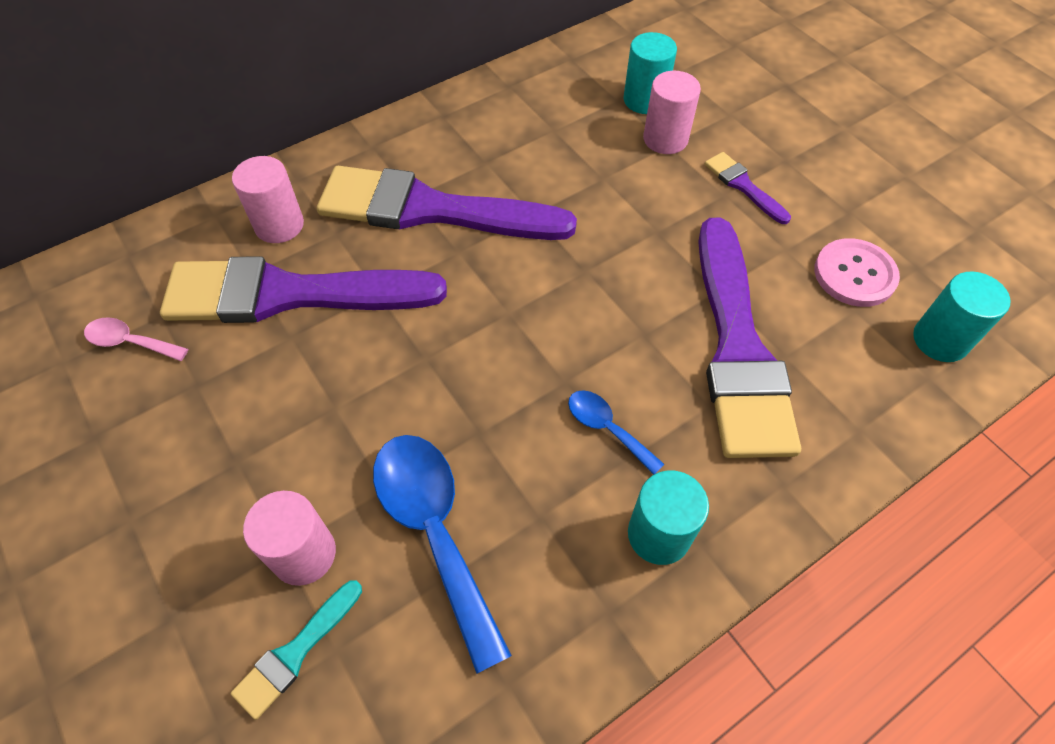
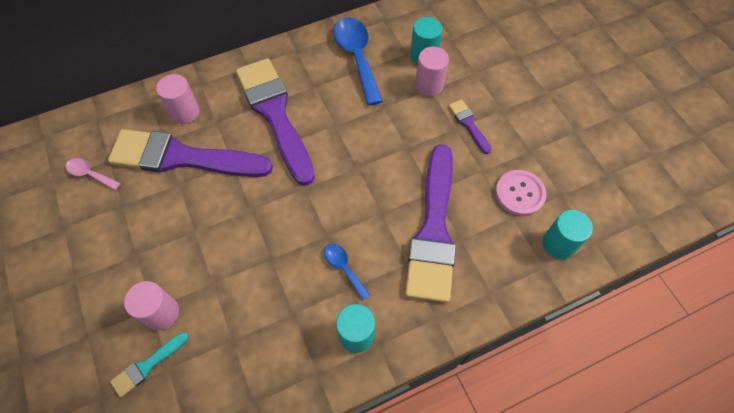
camera: 10 degrees right, 5 degrees up
purple brush [317,166,577,240] -> purple brush turned 45 degrees clockwise [236,58,315,186]
blue spoon [373,435,512,674] -> blue spoon moved to [334,17,383,105]

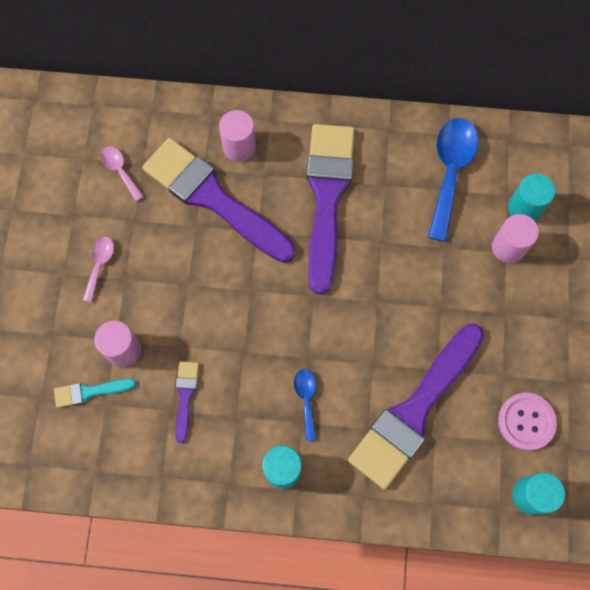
camera: 30 degrees right, 10 degrees up
purple brush [449,100,492,154] -> purple brush moved to [175,361,199,443]
none -> pink spoon [83,237,114,302]

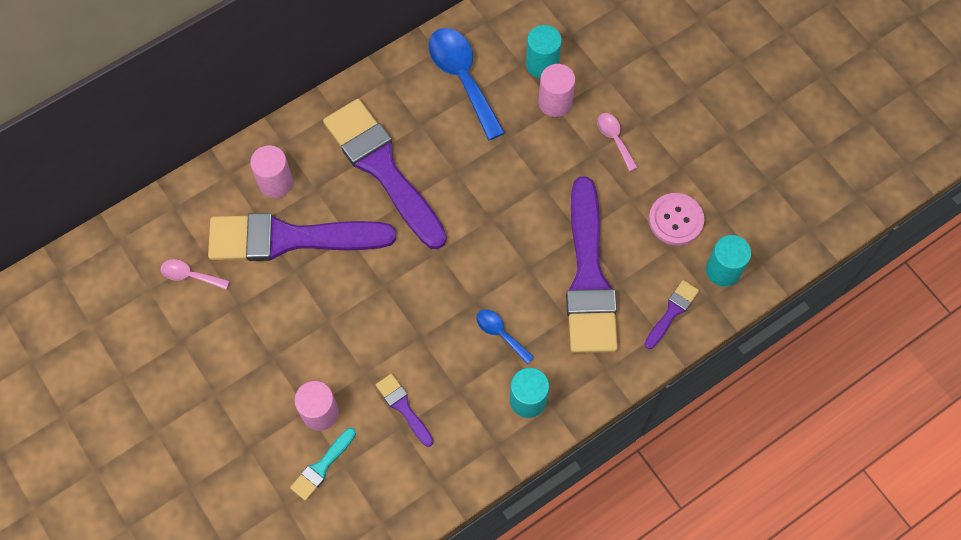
camera: 40 degrees left, 5 degrees down
pink spoon [83,237,114,302] -> pink spoon moved to [597,113,638,171]
none -> purple brush [645,280,699,349]

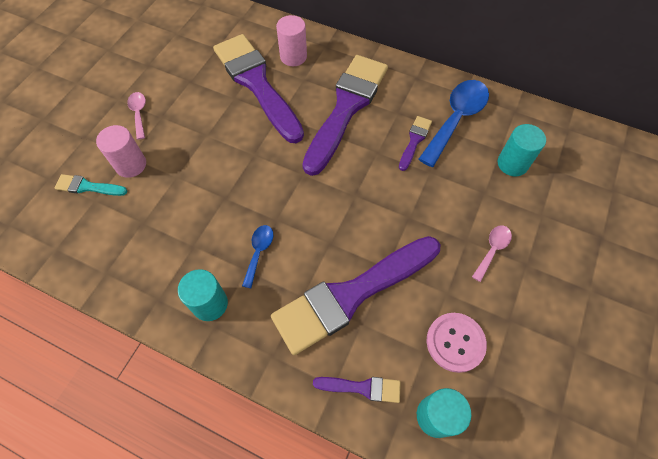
camera: 60 degrees right, 5 degrees down
pink spoon [160,259,230,290] -> pink spoon moved to [127,92,146,140]
purple brush [376,374,433,447] -> purple brush moved to [399,116,432,171]
pink cylinder [538,64,575,117] -> none

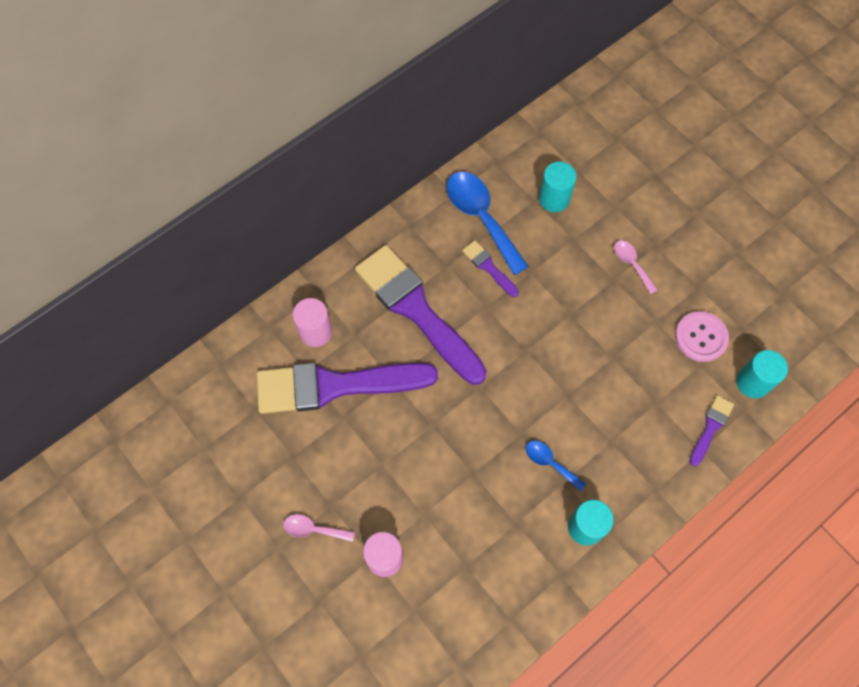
camera: 65 degrees left, 5 degrees up
turquoise brush [54,174,127,196] -> none
purple brush [271,236,440,355] -> none

